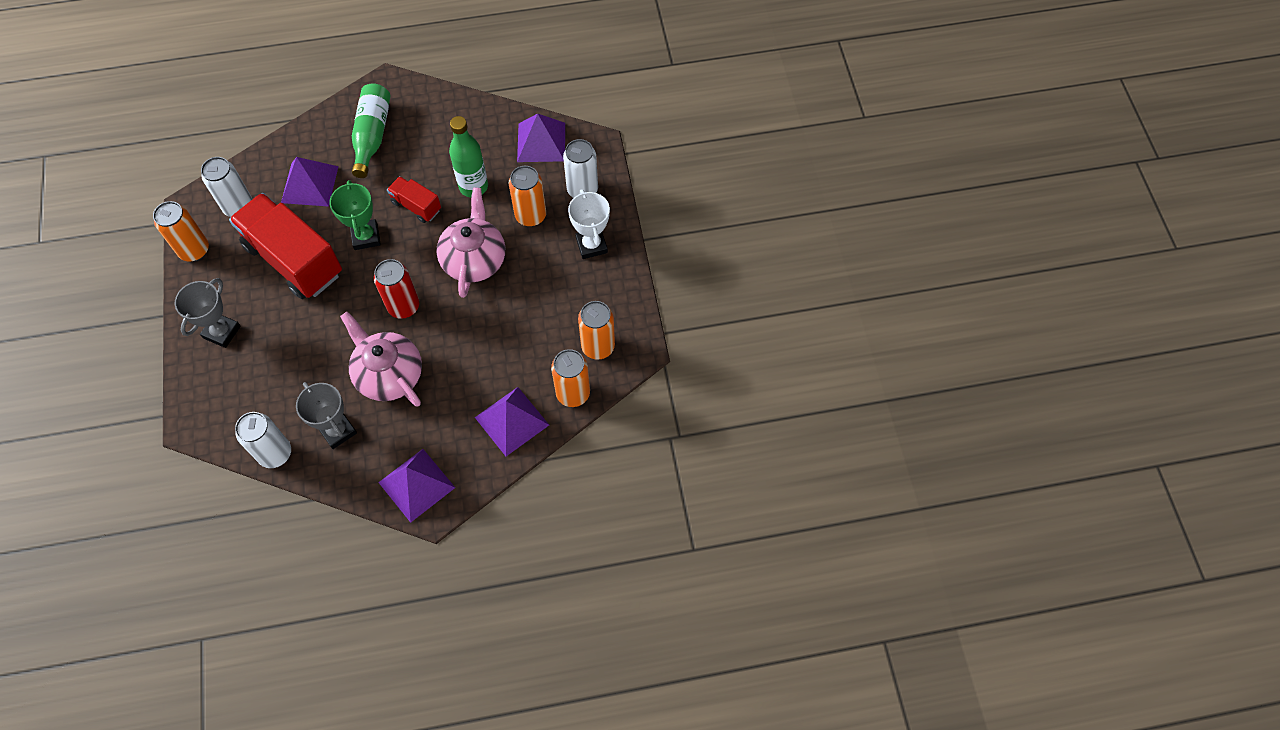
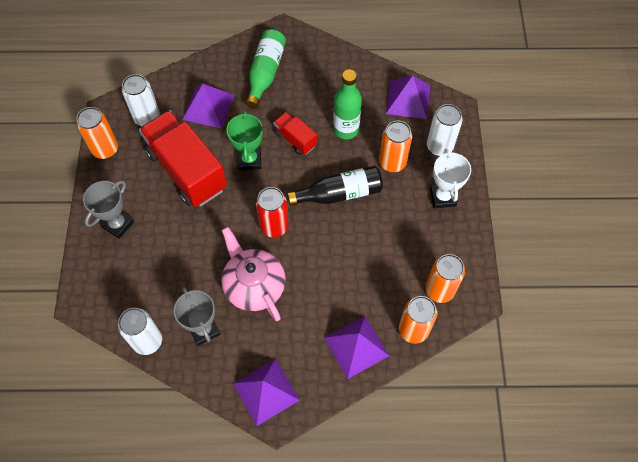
camera: 10 degrees right, 0 degrees up
pink teapot [436,187,505,298] -> black bottle [287,166,383,206]

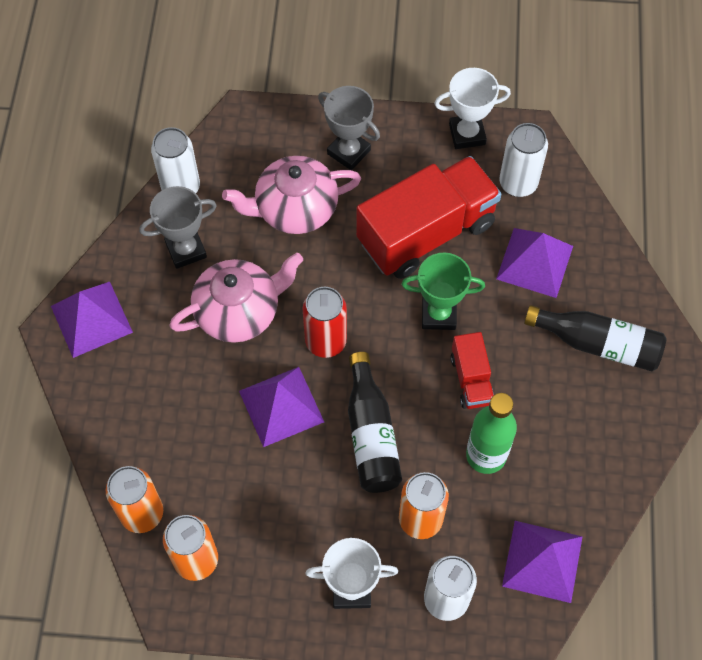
camera: 95 degrees right, 0 degrees up
orange can [76,107,118,159] -> white trophy [434,68,511,149]
green bottle [246,29,286,109] -> black bottle [524,305,666,371]
red truck [273,112,317,155] -> red truck turned 120 degrees clockwise [450,332,494,409]
purple pyramid [324,316,389,379] -> purple pyramid moved to [239,367,324,447]
none -> pink teapot [222,156,361,234]

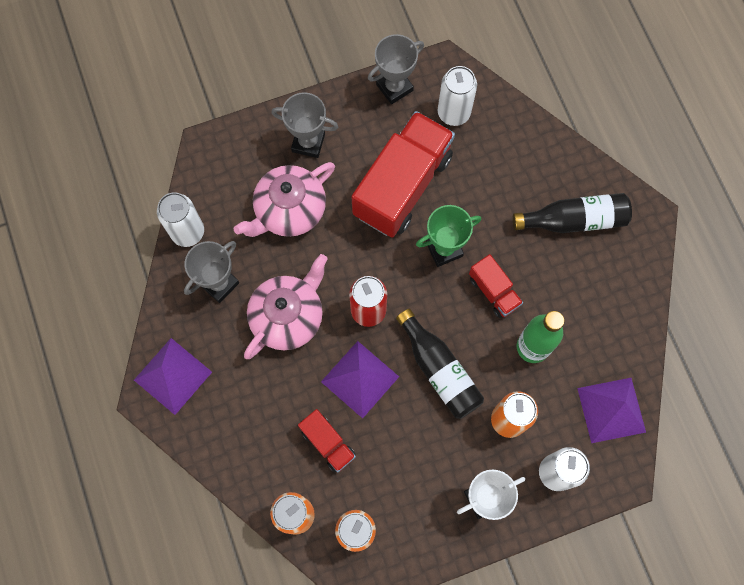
camera: 25 degrees left, 10 degrees up
white trophy [434,68,511,149] -> grey trophy [368,34,424,104]
purple pyramid [496,228,573,298] -> none
none -> red truck [298,409,356,473]

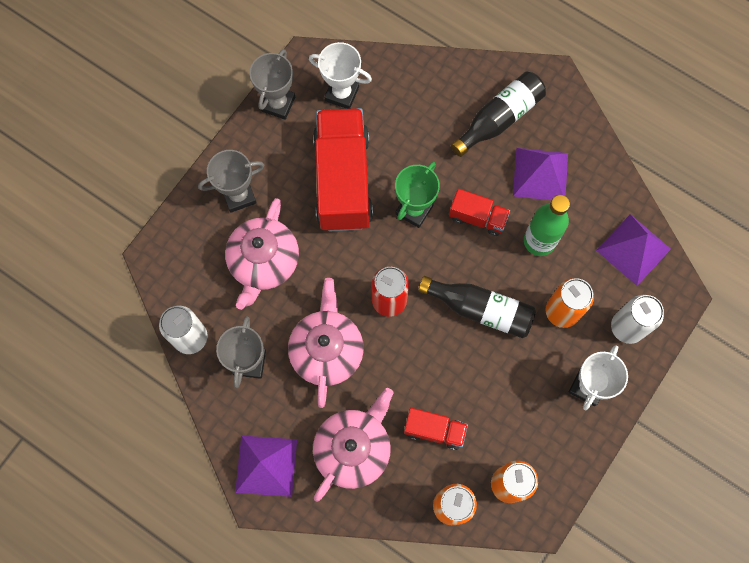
camera: 35 degrees left, 0 degrees up
purple pyramid [321,341,399,419] -> purple pyramid moved to [513,148,568,200]
white can [438,66,477,126] -> white trophy [309,42,372,109]
none -> pink teapot [313,388,394,502]

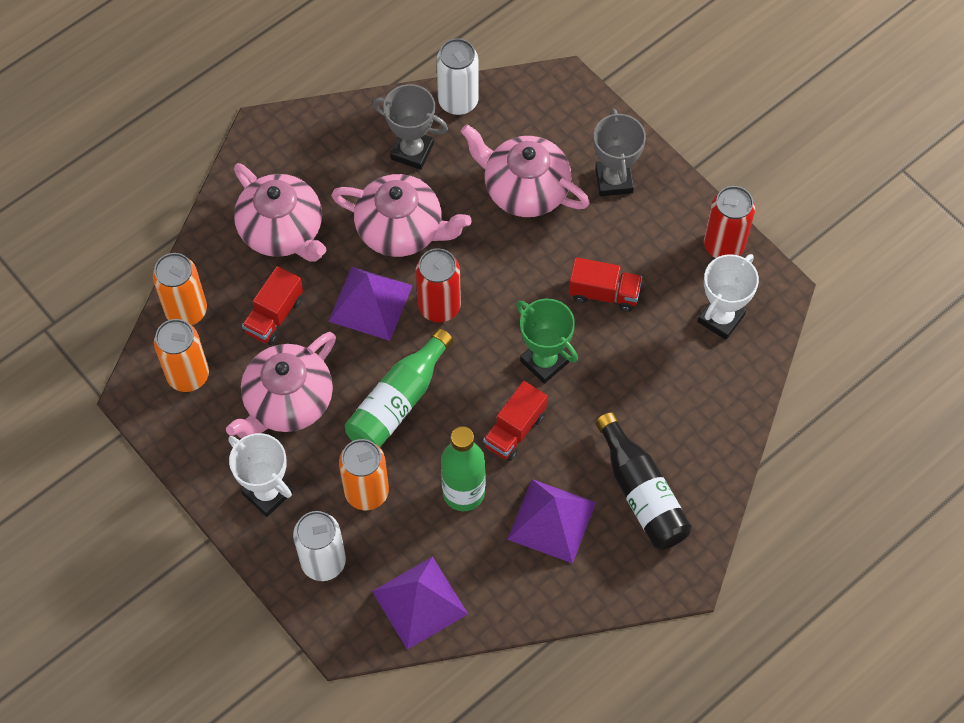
camera: 105 degrees right, 10 degrees down
purple pyramid [235,435,297,497] -> purple pyramid moved to [328,267,413,341]
grey trophy [250,49,295,120] -> red can [704,186,755,258]
red truck [313,108,373,231] -> red truck [569,257,642,312], size x0.48
black bottle [418,276,536,338] -> green bottle [345,328,453,447]
none -> pink teapot [226,332,336,439]

